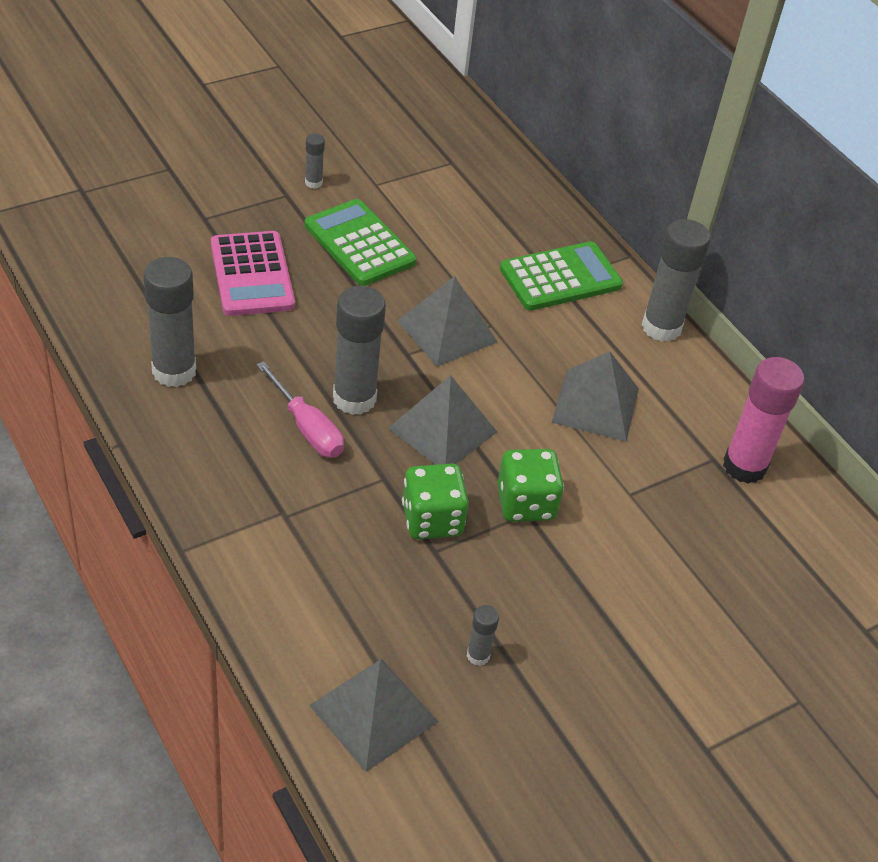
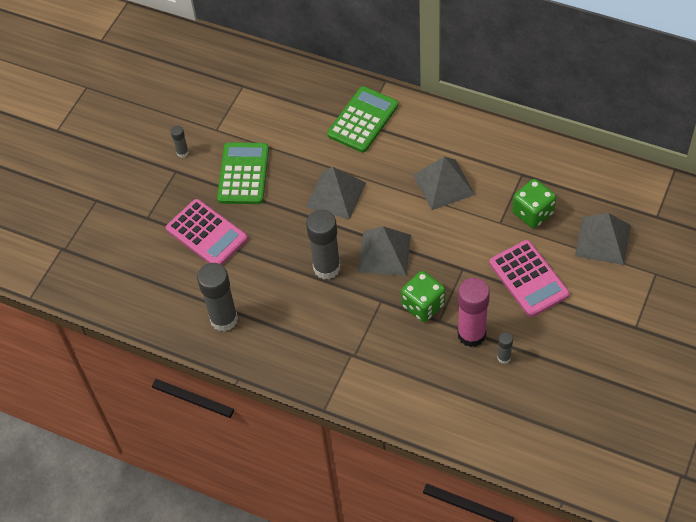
camera: 25 degrees left, 10 degrees up
pink screwdriver [256,361,344,458] -> none
green calculator [305,199,416,286] -> green calculator turned 75 degrees clockwise [217,142,269,204]
grey pyramid [309,659,438,772] -> grey pyramid moved to [575,213,631,265]
green dice [497,449,564,522] -> green dice moved to [512,179,556,228]
grey glue stick [642,219,711,342] -> none
pink glue stick [723,357,805,484] -> pink glue stick moved to [457,278,490,347]
none -> pink calculator [489,240,570,317]

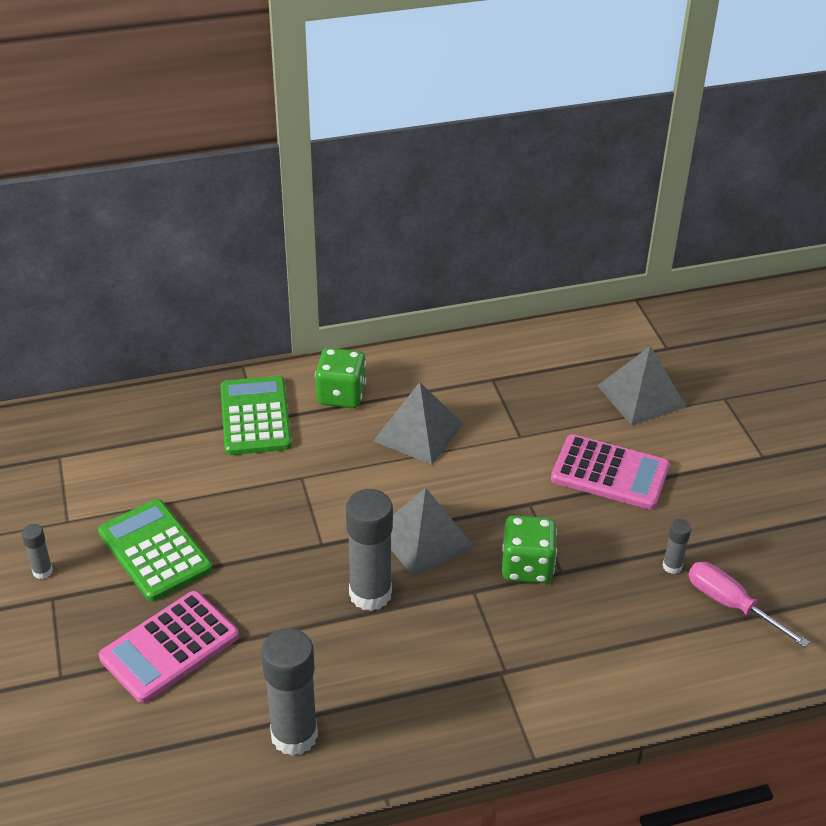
camera: 45 degrees left, 15 degrees down
pink calculator [166,199,248,265] -> pink calculator turned 135 degrees clockwise [99,591,239,703]
grey pyramid [306,167,366,220] -> none
pink glue stick [457,278,490,347] -> none
green dice [512,179,556,228] -> green dice moved to [315,348,366,408]
none -> pink screwdriver [689,562,810,648]

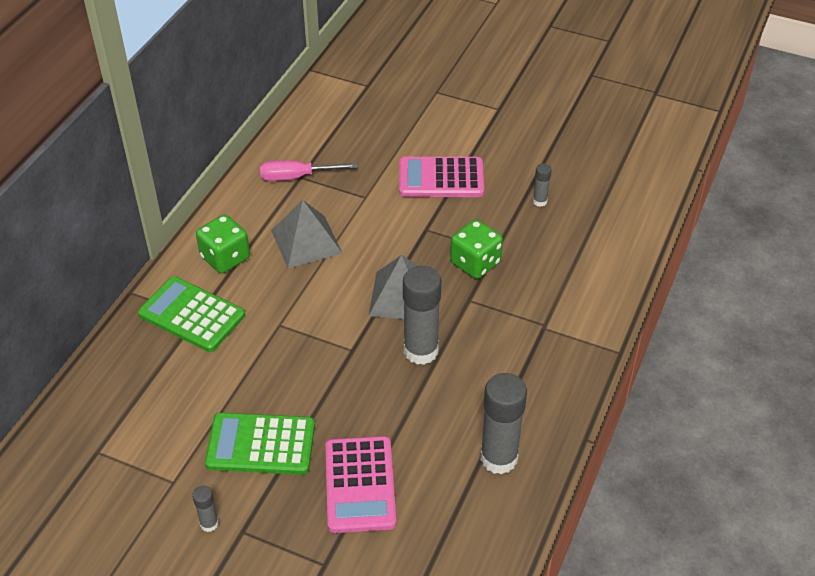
camera: 50 degrees left, 5 degrees up
pink calculator [551,434,670,510] -> pink calculator turned 150 degrees counterclockwise [399,157,484,197]
grey pyramid [597,346,687,426] -> none
pink screwdriver [689,562,810,648] -> pink screwdriver moved to [260,160,358,181]

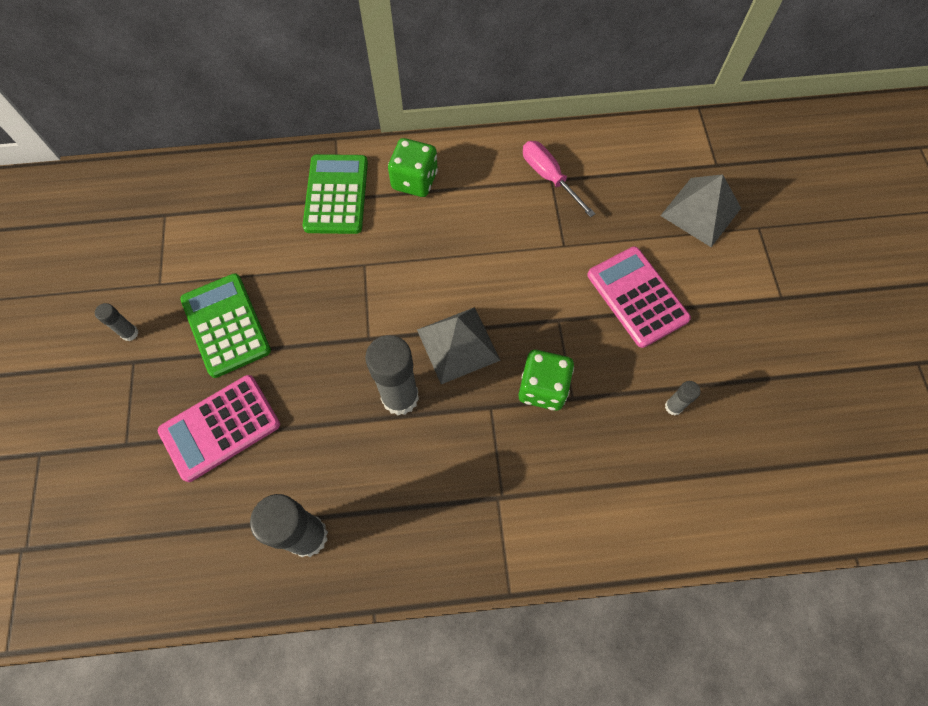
camera: 60 degrees right, 20 degrees up
grey pyramid [271,200,342,268] -> grey pyramid moved to [660,174,741,247]

